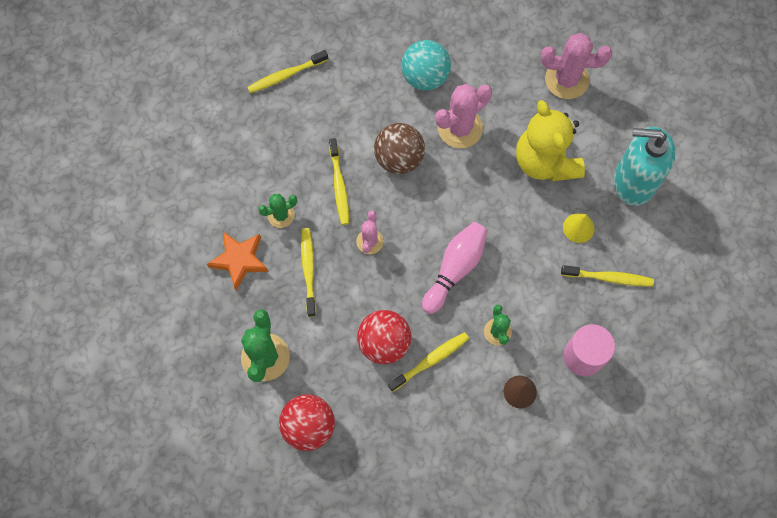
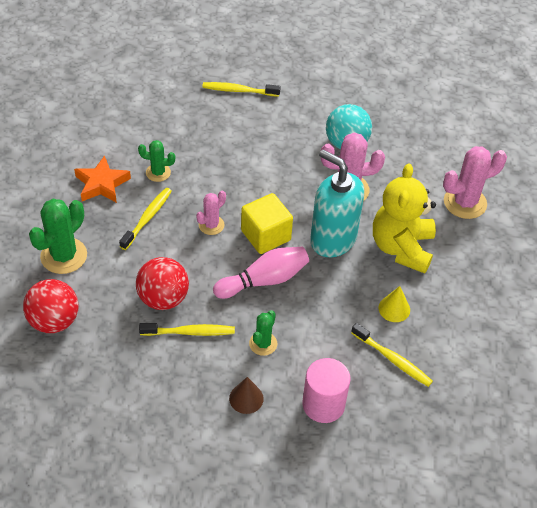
camera: 30 degrees right, 20 degrees down
yellow toothbrush [329,138,349,225] -> none
brown ball [374,123,425,174] -> none
pink cactus [541,33,612,99] -> pink cactus turned 60 degrees counterclockwise [443,146,507,219]
turquoise soap dispenser [614,127,676,206] -> turquoise soap dispenser moved to [310,150,364,257]
none -> yellow cube [241,193,293,254]

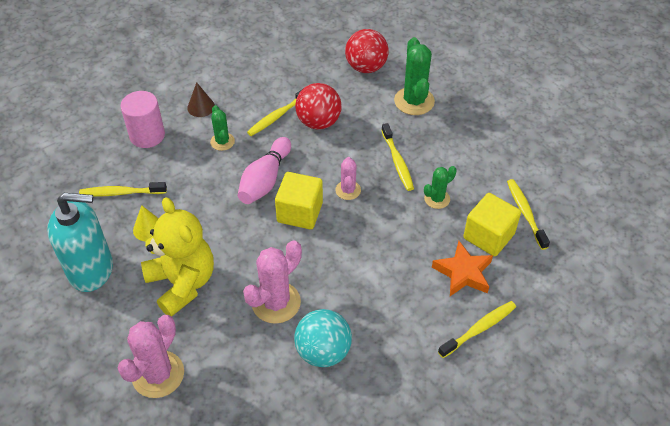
camera: 140 degrees right, 0 degrees up
orange star [74,155,131,203] -> orange star moved to [432,241,493,296]
turquoise soap dispenser [310,150,364,257] -> turquoise soap dispenser moved to [47,193,113,292]
none -> yellow cube [463,193,521,257]
none -> yellow toothbrush [507,179,550,250]

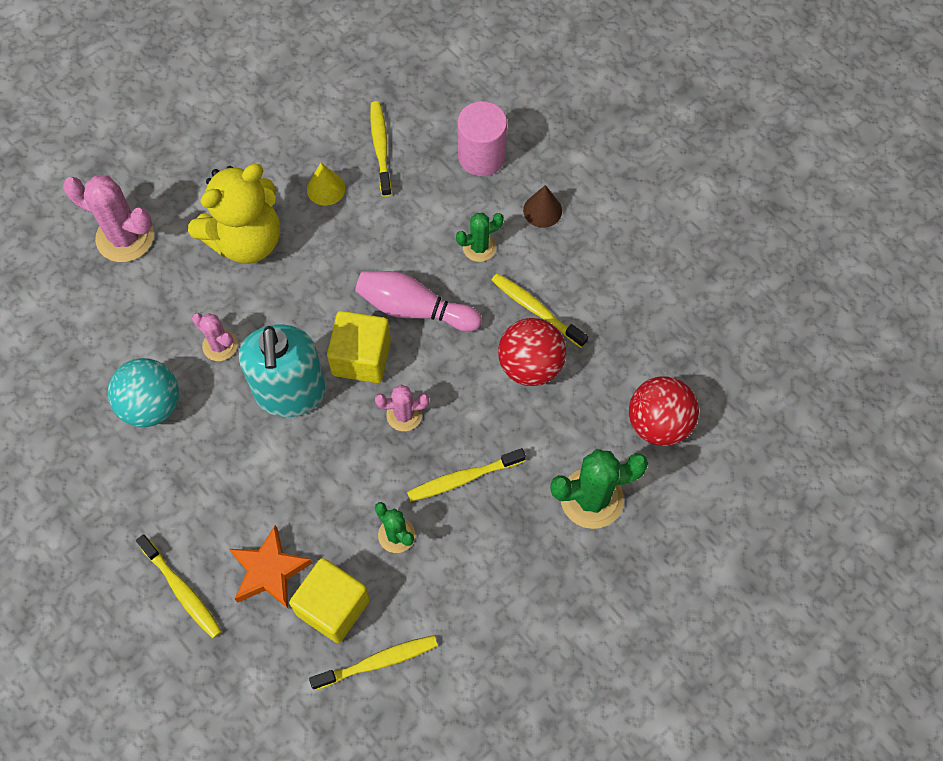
camera: 85 degrees right, 15 degrees up
turquoise soap dispenser [47,193,113,292] -> turquoise soap dispenser moved to [239,324,326,417]
pink cactus [243,240,302,324] -> pink cactus [192,313,237,361], size x0.58

